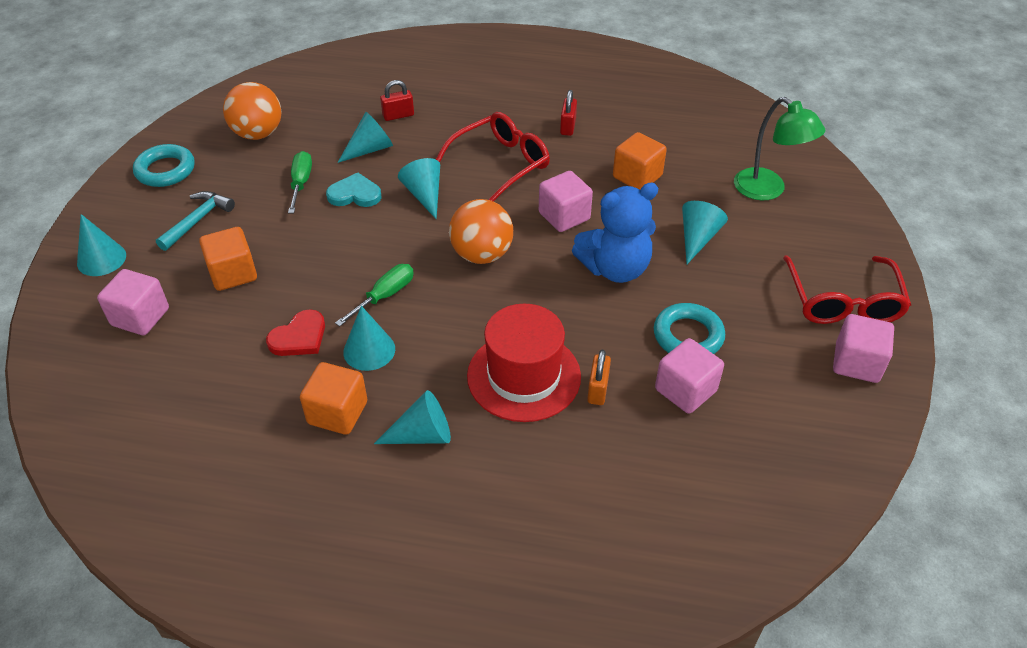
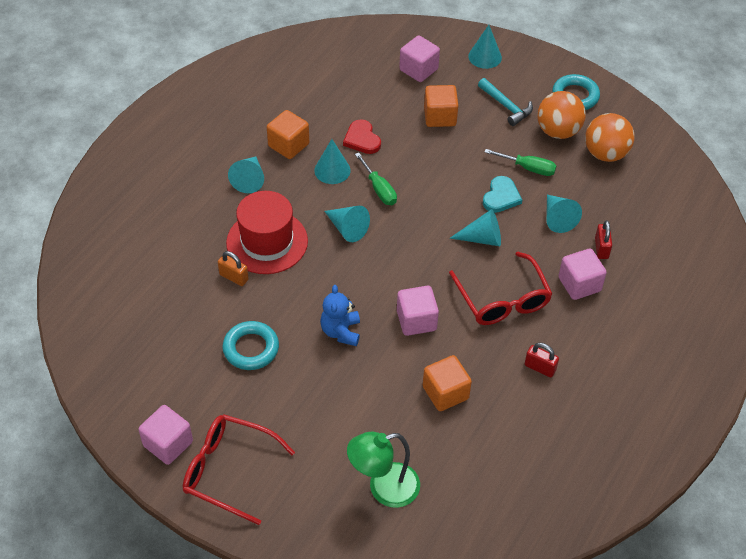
camera: 110 degrees right, 5 degrees up
orange ball [449,199,513,264] -> orange ball moved to [537,91,586,139]
blue teddy bear [572,183,658,283] -> blue teddy bear [320,285,360,346], size x0.65
pink cube [655,338,724,414] -> pink cube moved to [558,249,607,300]
turquoise cone [682,201,728,264] -> turquoise cone moved to [324,206,370,242]

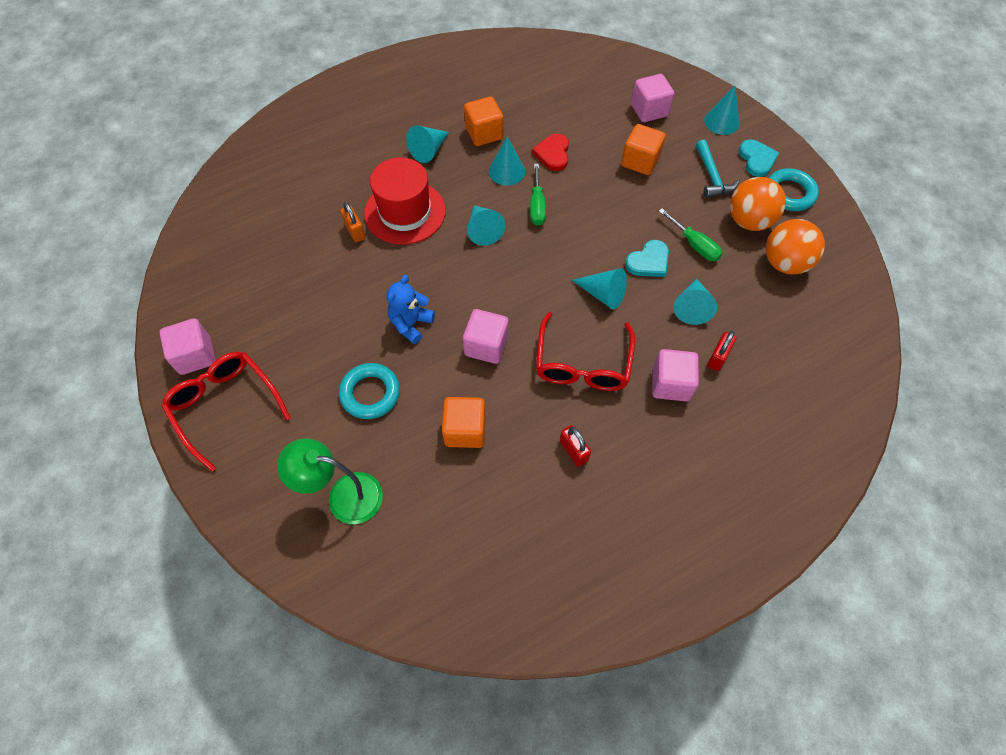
camera: 30 degrees right, 10 degrees up
turquoise ring [222,321,279,370] -> turquoise ring moved to [339,363,400,419]
none -> turquoise heart [739,140,779,177]

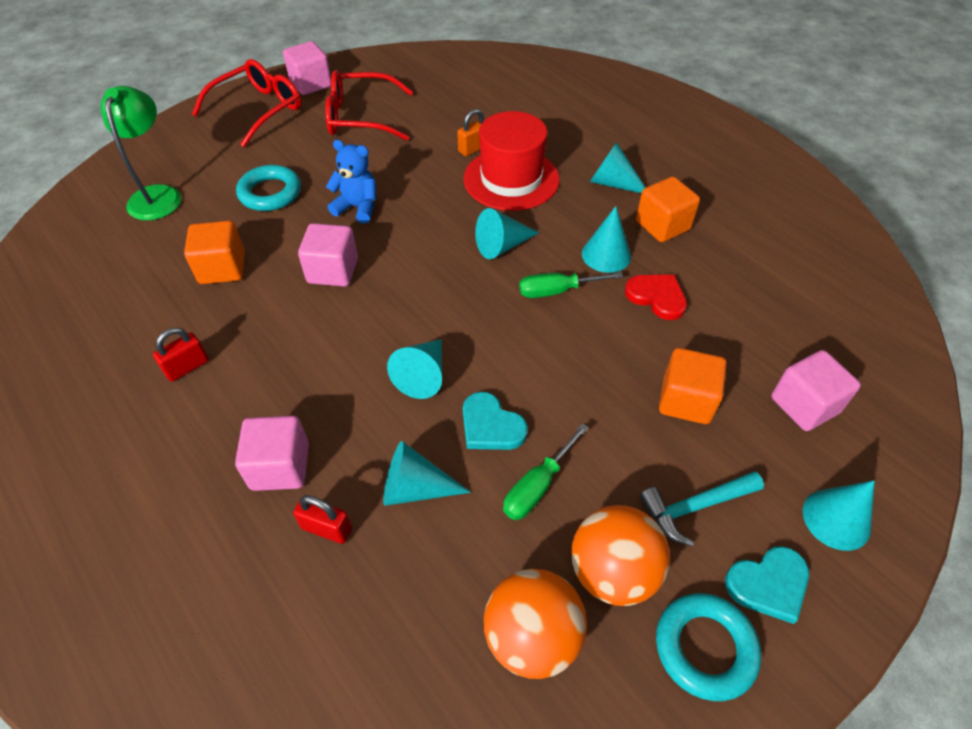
camera: 80 degrees right, 10 degrees down
red heart [532,134,569,171] -> red heart turned 45 degrees clockwise [625,274,687,320]
red glasses [536,312,635,391] -> red glasses moved to [325,70,413,141]

